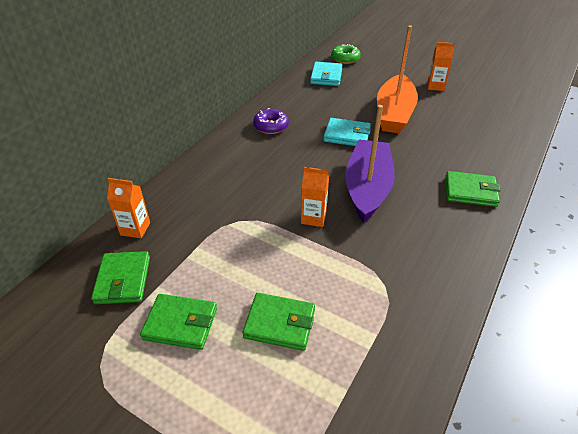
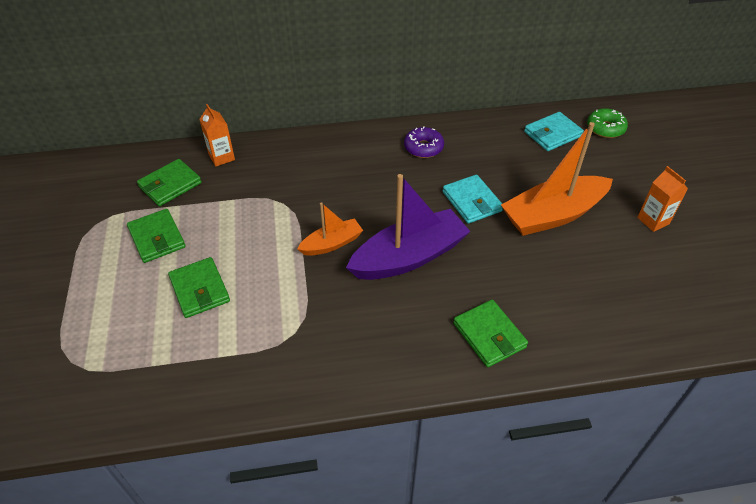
camera: 50 degrees right, 5 degrees up
orange carton [301,167,329,227] -> orange boat [297,202,363,256]

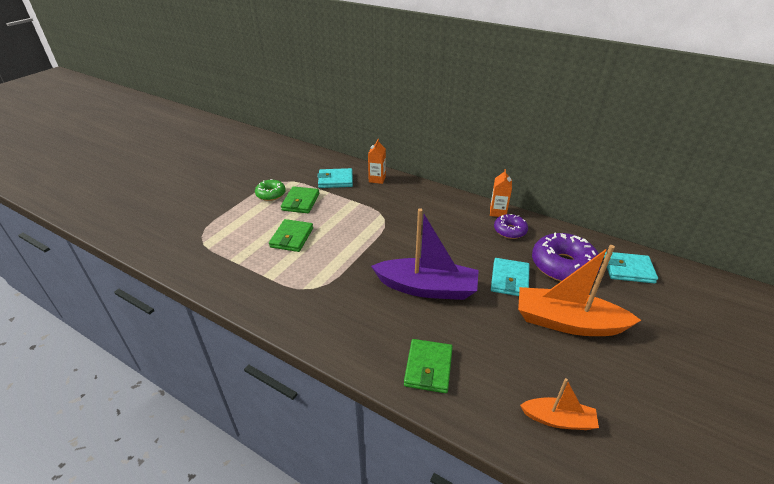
camera: 40 degrees right, 10 degrees down
green wallet [137,159,202,206] -> turquoise wallet [317,168,353,188]
orange boat [297,202,363,256] -> orange boat moved to [520,378,599,430]
green donut [587,108,628,138] -> green donut moved to [255,179,286,201]
orange carton [637,166,688,232] -> orange carton moved to [490,169,512,217]
none -> purple donut [532,232,601,282]

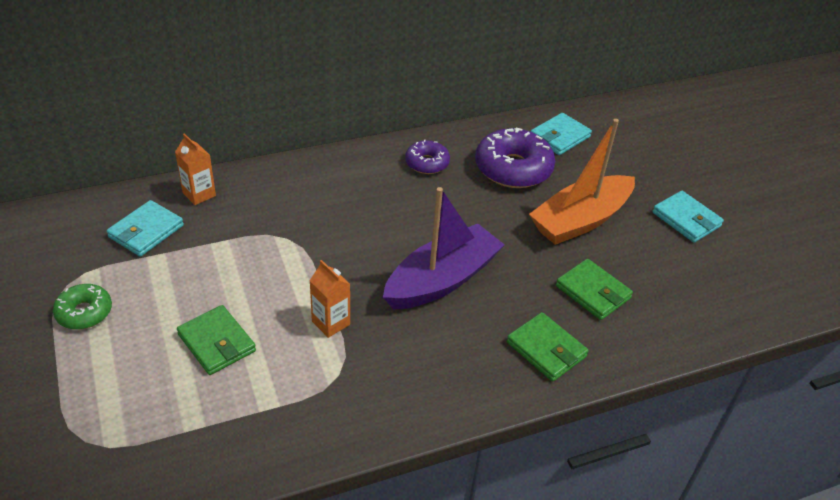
camera: 55 degrees left, 5 degrees up
green wallet [281,186,319,213] -> green wallet moved to [556,259,633,320]
orange carton [490,169,512,217] -> orange carton moved to [309,260,350,338]
turquoise wallet [491,258,530,296] -> turquoise wallet moved to [653,191,724,243]
orange boat [520,378,599,430] -> none

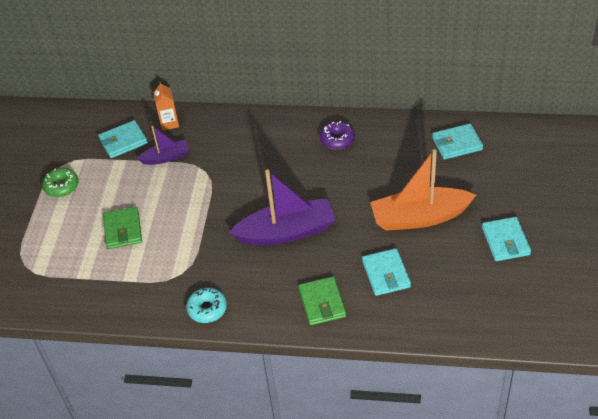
camera: 35 degrees right, 5 degrees up
orange carton [309,260,350,338] -> none
purple donut [475,127,555,188] -> none
green wallet [556,259,633,320] -> turquoise wallet [362,248,411,296]
none -> purple boat [137,125,189,165]
none -> turquoise donut [186,287,227,323]

